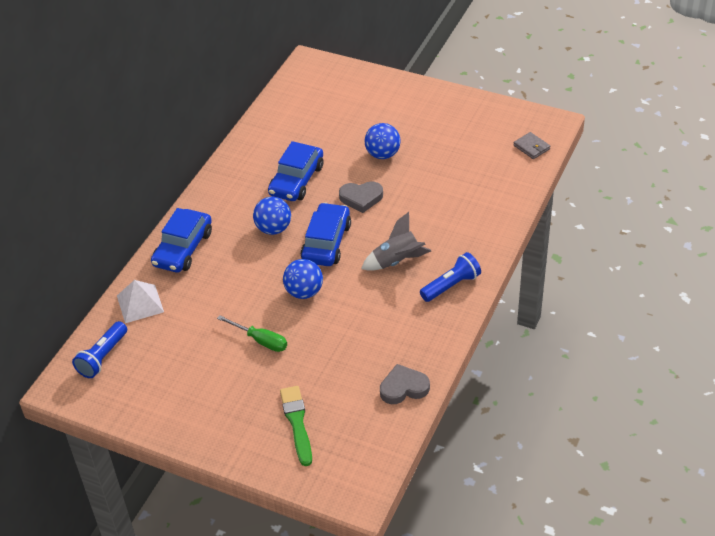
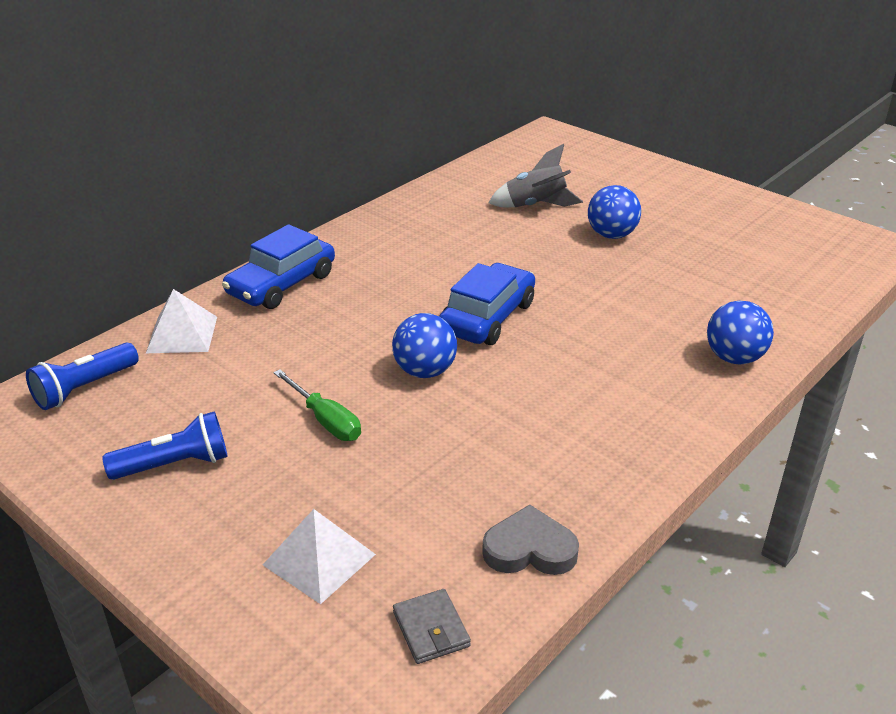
camera: 15 degrees right, 10 degrees down
blue ball [253,197,291,235] -> blue ball moved to [707,300,774,365]
blue car [268,141,323,201] -> none
green brush [280,386,312,466] -> white pyramid [263,509,376,604]
grey heart [339,181,383,213] -> none
grey rocket [361,212,431,271] -> grey rocket moved to [488,144,583,207]
blue flashlight [420,252,481,302] -> blue flashlight moved to [102,411,228,480]
grey wallet [513,132,550,159] -> grey wallet moved to [393,589,471,664]

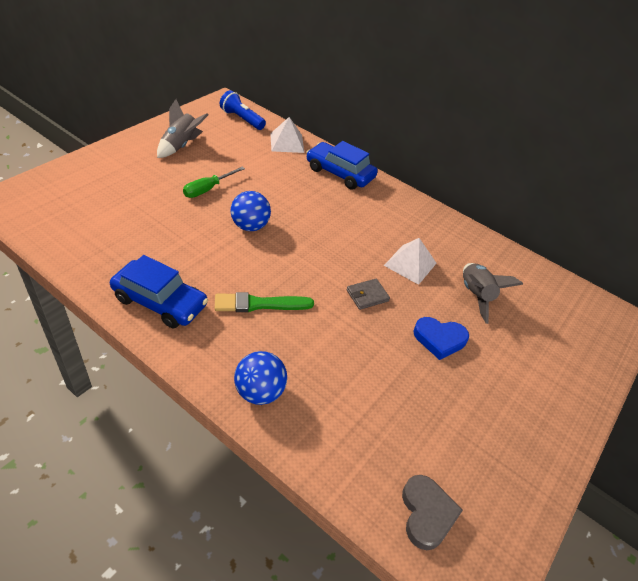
camera: 80 degrees right, 10 degrees up
blue flashlight [102,411,228,480] -> grey rocket [157,99,208,158]
white pyramid [263,509,376,604] -> white pyramid moved to [384,238,436,285]
grey wallet [393,589,471,664] -> grey wallet moved to [347,279,390,310]
blue car [439,263,535,345] -> blue car moved to [110,255,208,328]
grey heart [482,505,579,575] -> grey heart moved to [402,475,463,550]
blue ball [588,185,641,239] -> blue heart [413,317,469,360]
none -> green brush [215,292,314,312]

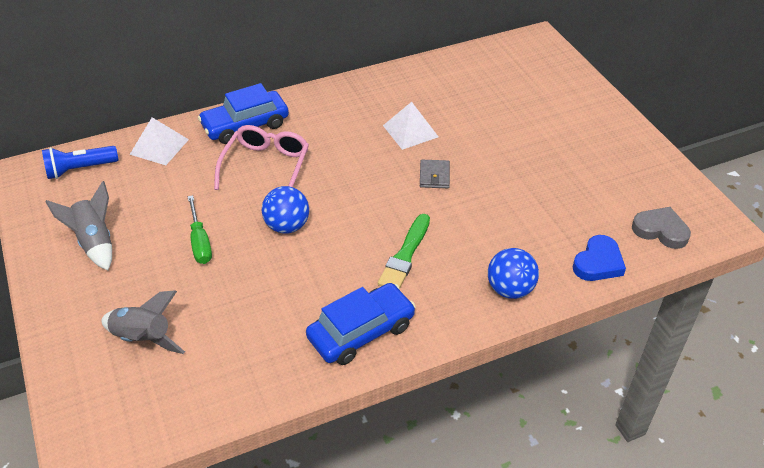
camera: 55 degrees left, 0 degrees up
blue heart [413,317,469,360] -> blue heart moved to [573,235,626,281]
grey rocket [463,263,523,324] -> grey rocket moved to [101,290,185,354]
none -> pink glasses [214,125,309,190]

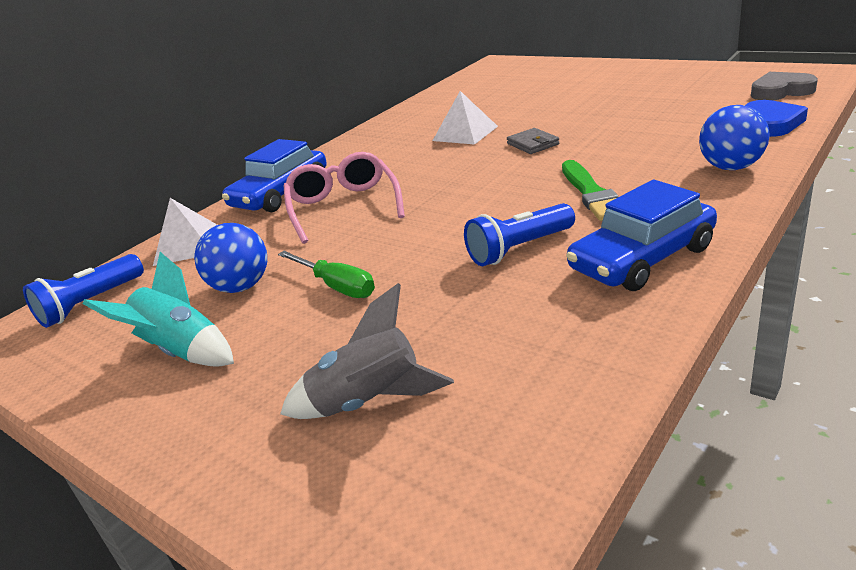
camera: 25 degrees left, 15 degrees down
grey rocket [45,181,112,270] -> turquoise rocket [83,252,234,367]
blue ball [262,186,309,233] -> blue ball moved to [194,223,267,293]
blue car [306,283,416,365] -> blue car turned 150 degrees counterclockwise [566,180,717,291]
none -> blue flashlight [464,203,575,266]

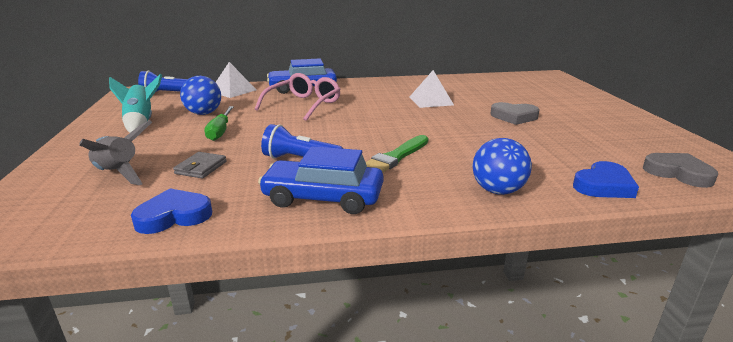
camera: 40 degrees right, 5 degrees down
grey wallet [507,128,559,154] -> grey wallet moved to [173,152,227,178]
none -> blue heart [131,188,212,234]
none -> grey heart [490,102,540,125]

